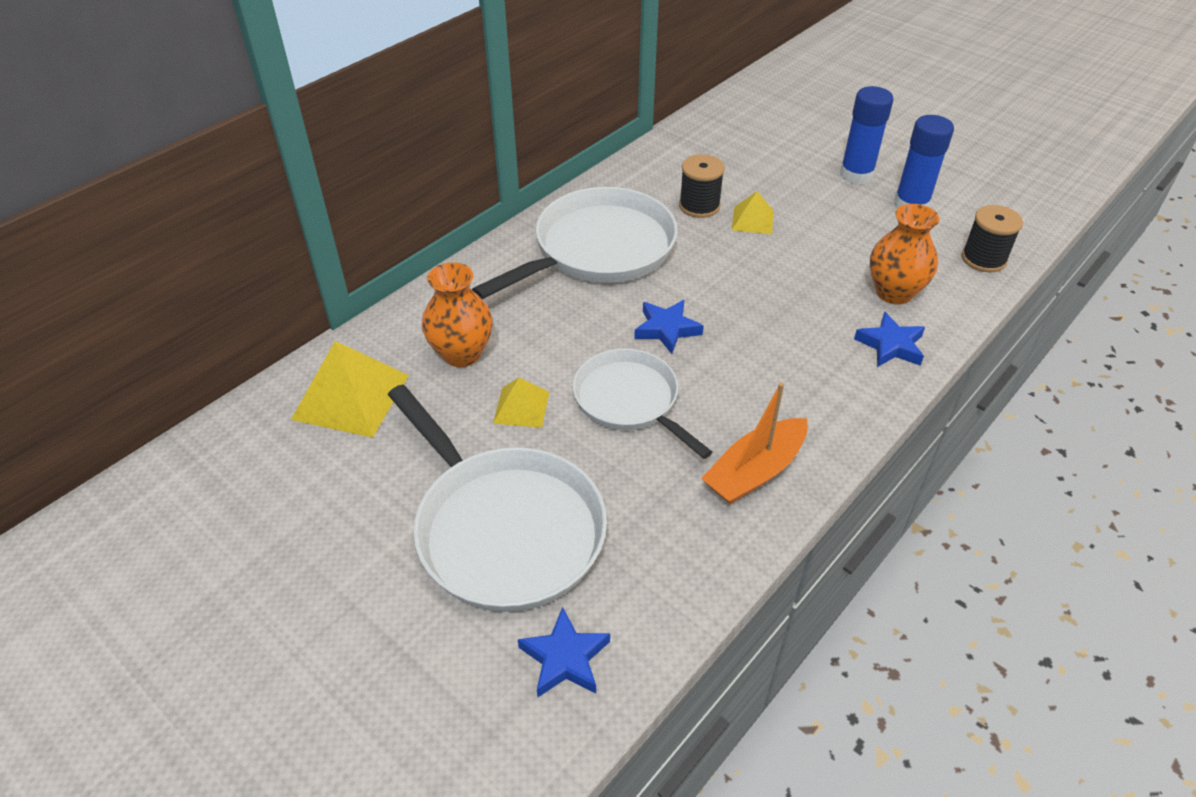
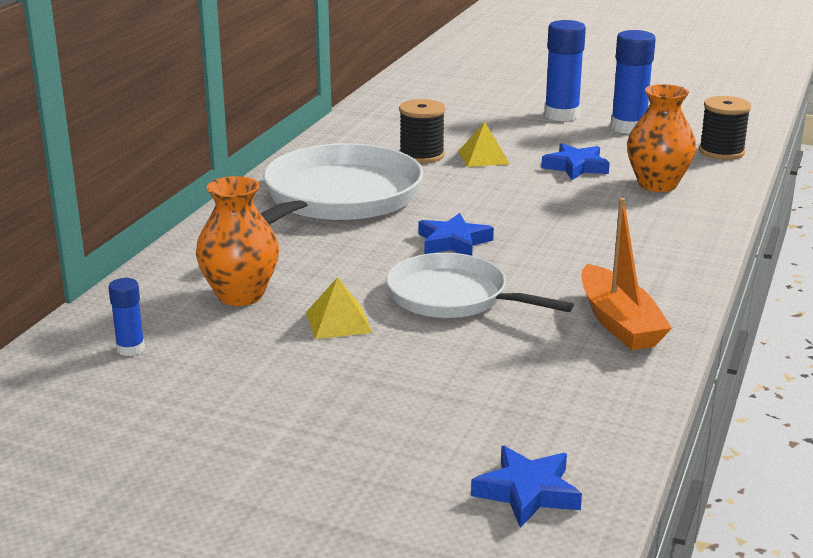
camera: 20 degrees left, 20 degrees down
yellow pyramid [291,341,409,438] -> blue glue stick [108,278,145,356]
white pan [388,385,607,612] -> none
orange boat [701,382,808,505] -> orange boat turned 45 degrees counterclockwise [581,198,672,350]
blue star [854,312,925,367] -> blue star moved to [541,143,610,180]

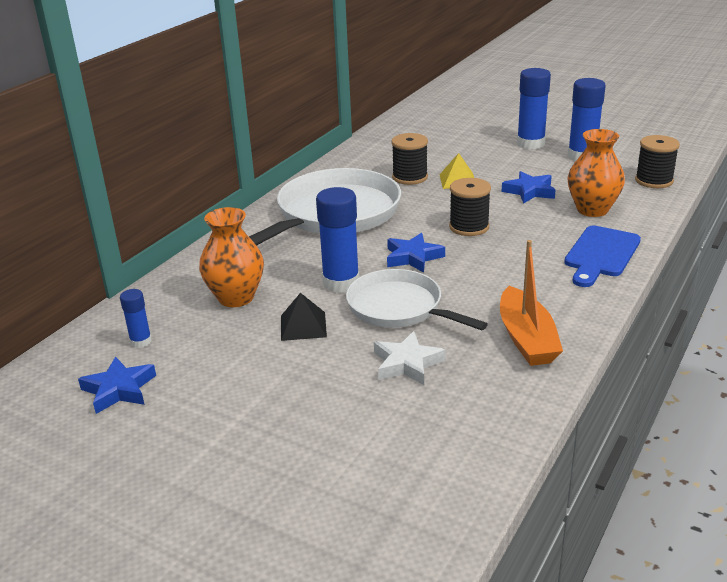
camera: 10 degrees right, 5 degrees up
yellow pyramid [306,277,373,339] -> black pyramid [281,293,327,341]
blue star [471,446,582,528] -> blue star moved to [78,357,156,414]
none -> blue glue stick [316,187,359,293]
none -> white star [374,331,445,385]
none -> black spool [449,178,491,236]
none -> blue cutting board [564,225,641,287]

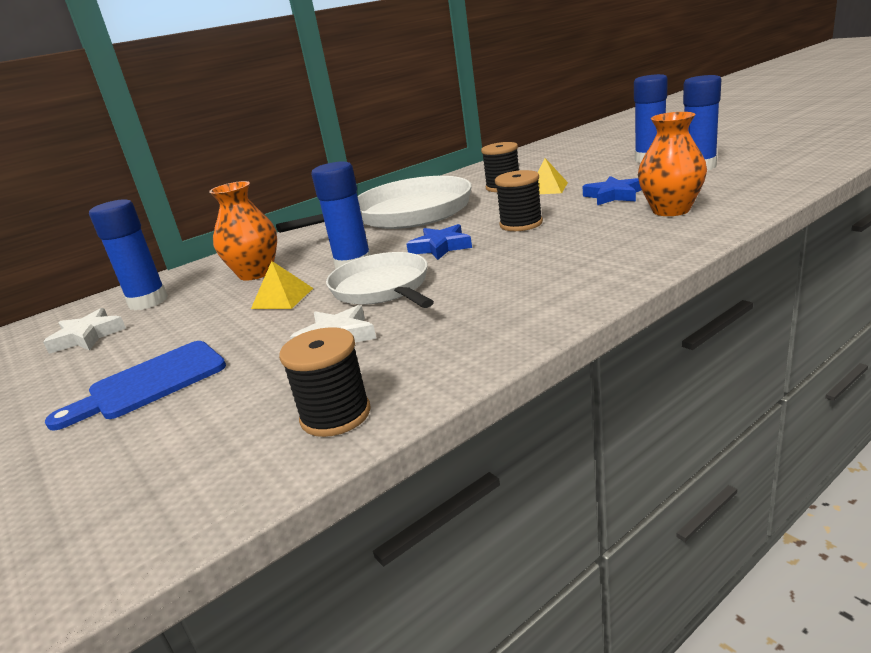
camera: 25 degrees right, 5 degrees down
blue star [78,357,156,414] -> white star [43,308,126,354]
blue glue stick [120,289,152,348] -> blue glue stick [89,200,168,310], size x1.89
black pyramid [281,293,327,341] -> yellow pyramid [251,261,313,309]
orange boat [500,240,563,366] -> none
blue cutting board [564,225,641,287] -> blue cutting board moved to [45,341,226,431]
black spool [635,135,680,188] -> black spool moved to [279,327,371,437]

